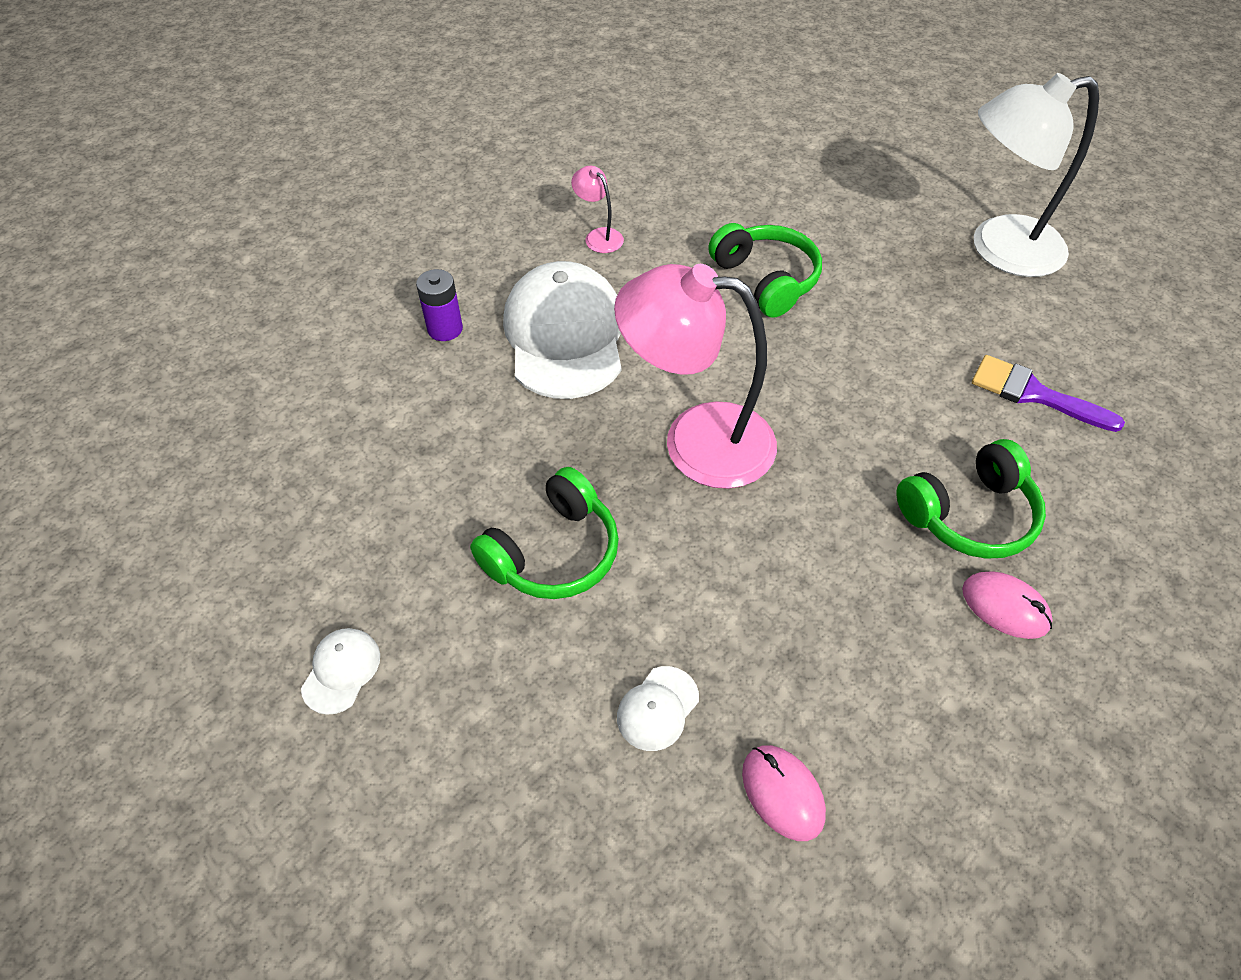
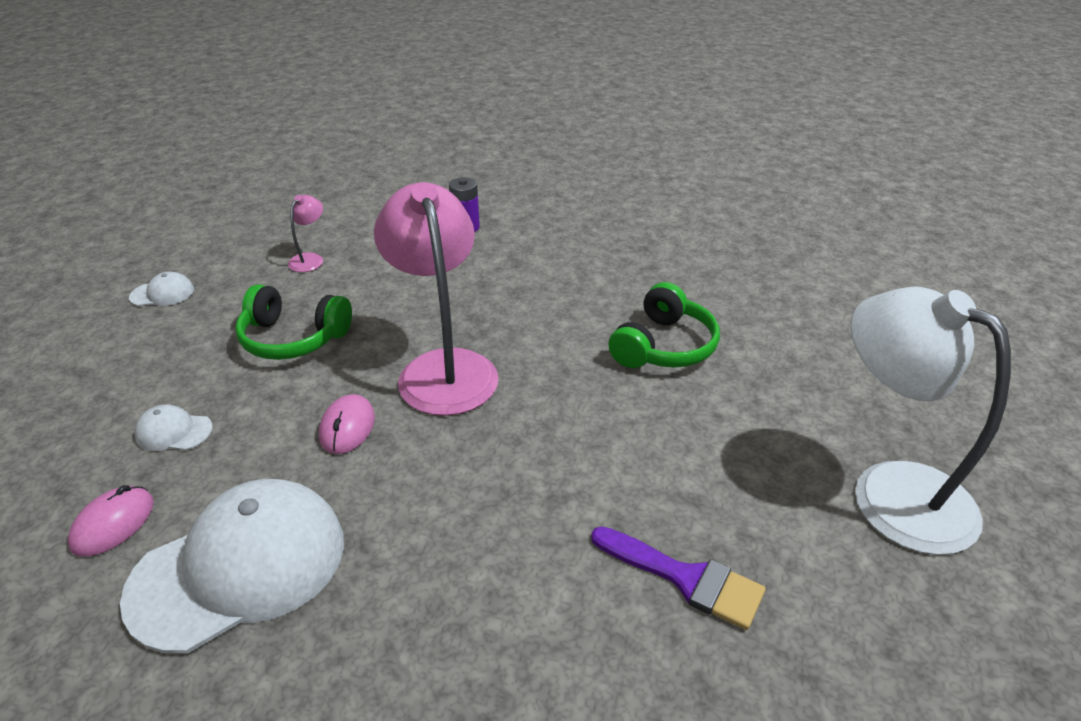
camera: 60 degrees right, 15 degrees down
white cap [503,261,621,399] -> white cap moved to [120,479,344,654]
pink lamp [571,166,624,253] -> pink lamp moved to [288,195,323,272]
green headphones [896,439,1046,559] -> none
pink mouse [962,571,1053,639] -> pink mouse moved to [319,394,375,454]
purple brush [972,355,1125,432] -> purple brush turned 120 degrees clockwise [591,526,766,630]

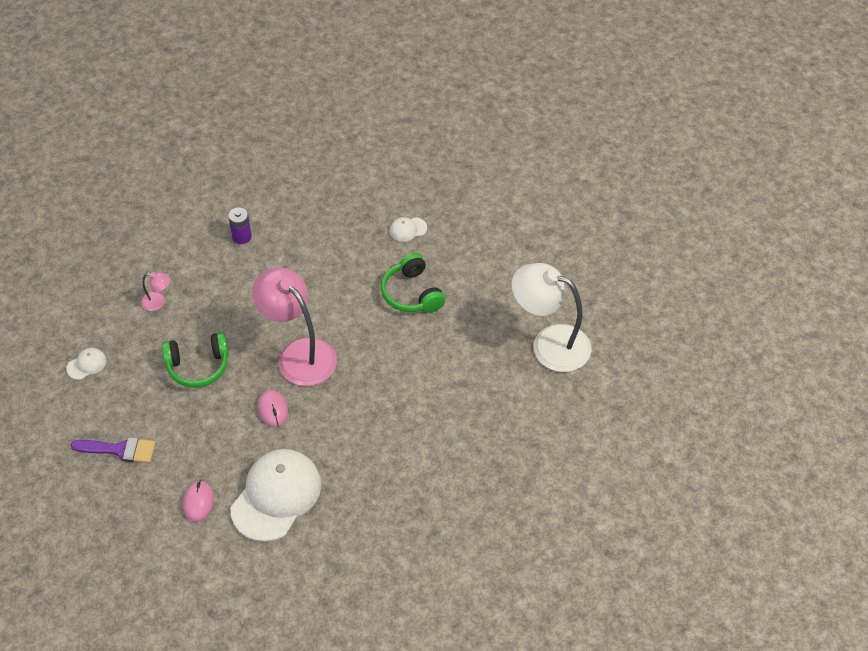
camera: 25 degrees left, 15 degrees up
white cap [134,405,213,451] -> white cap moved to [390,217,427,242]
pink lamp [288,195,323,272] -> pink lamp turned 105 degrees clockwise [141,272,170,311]
purple brush [591,526,766,630] -> purple brush moved to [70,437,155,463]
green headphones [608,282,720,368] -> green headphones turned 150 degrees clockwise [381,253,445,313]

